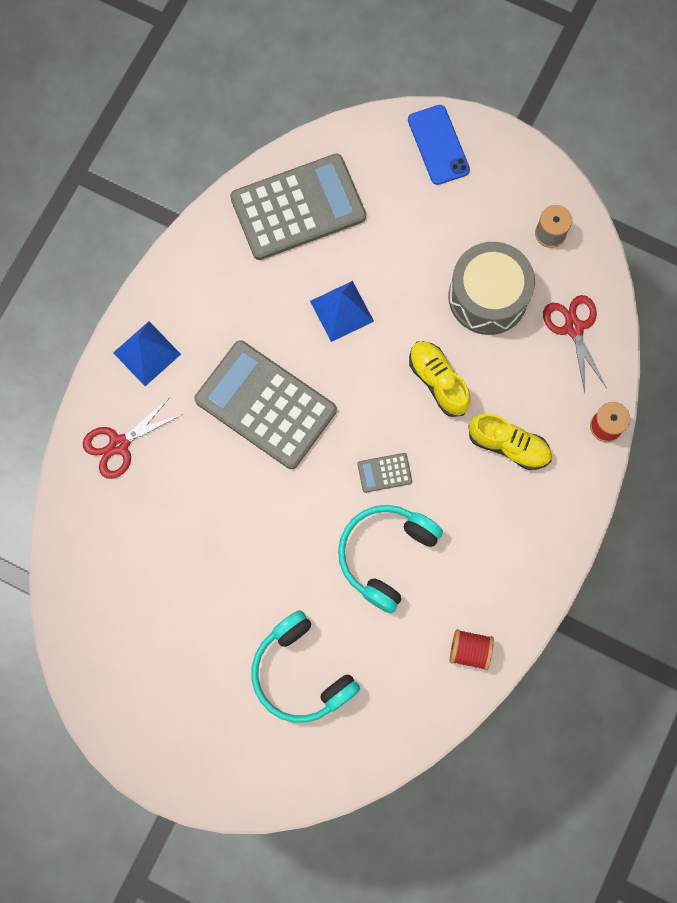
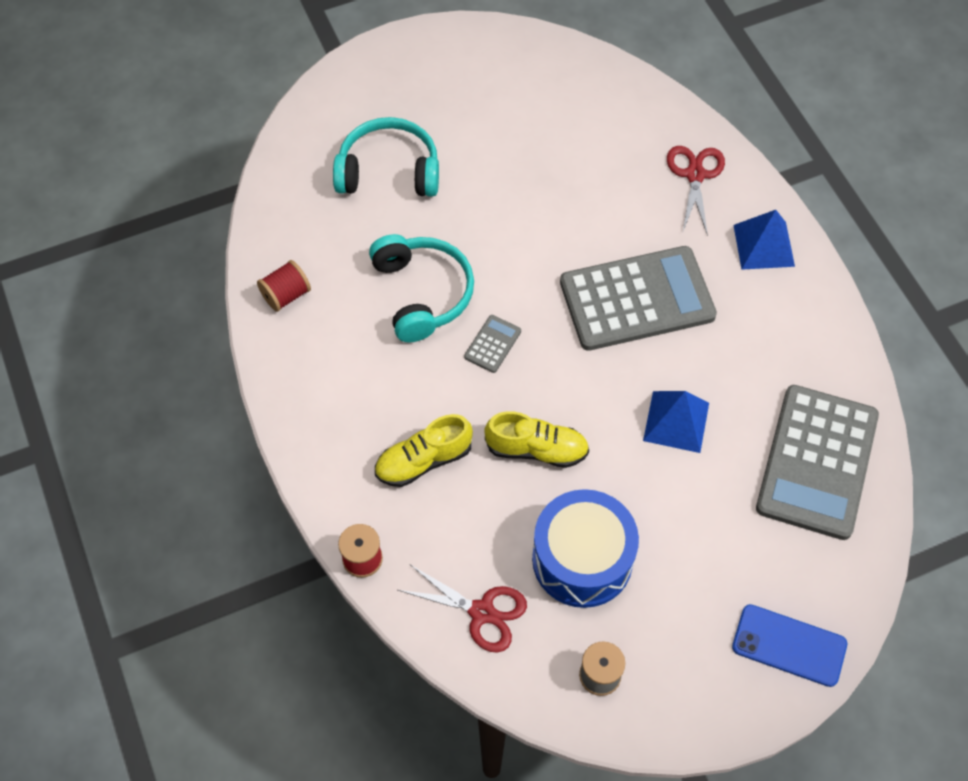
camera: 130 degrees right, 15 degrees down
grey drum [448,242,535,335] -> blue drum [532,489,639,608]

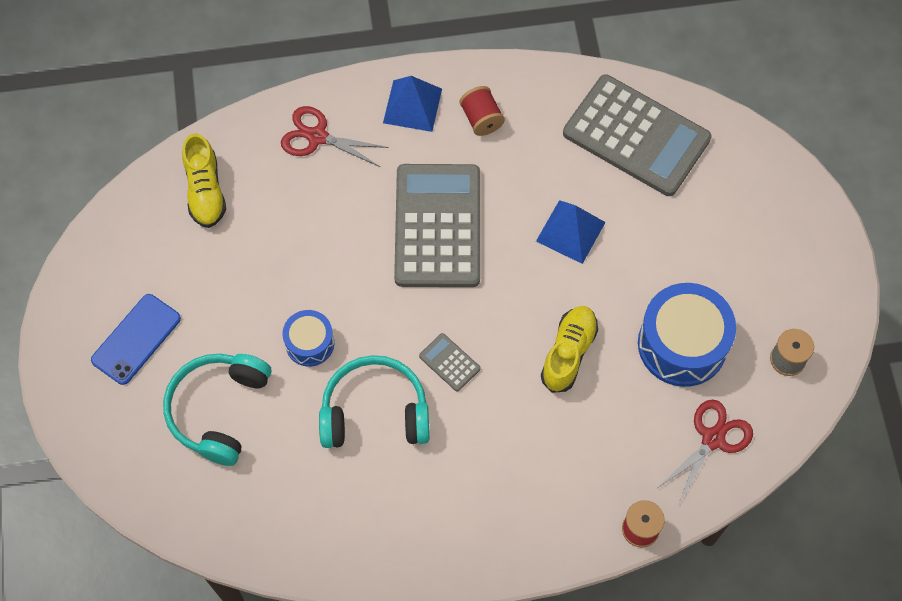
camera: 75 degrees left, 5 degrees up
red spool [257,260,311,312] -> red spool moved to [460,86,505,136]
yellow shoe [375,414,473,487] -> yellow shoe moved to [182,133,226,228]
blue phone [732,604,847,687] -> blue phone moved to [91,294,181,385]
none -> blue drum [283,310,334,367]

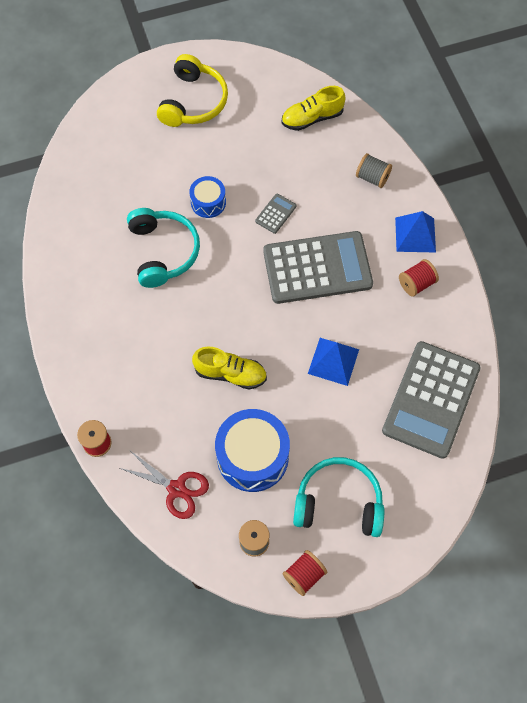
camera: 80 degrees right, 0 degrees up
blue phone [91,294,181,385] -> yellow headphones [157,54,228,127]
turquoise headphones [163,354,271,466] -> turquoise headphones moved to [293,457,384,537]
red scissors [281,106,389,167] -> grey spool [356,153,392,188]
grey calculator [419,333,481,392] -> grey calculator moved to [255,193,297,234]
none -> red spool [283,550,327,596]

